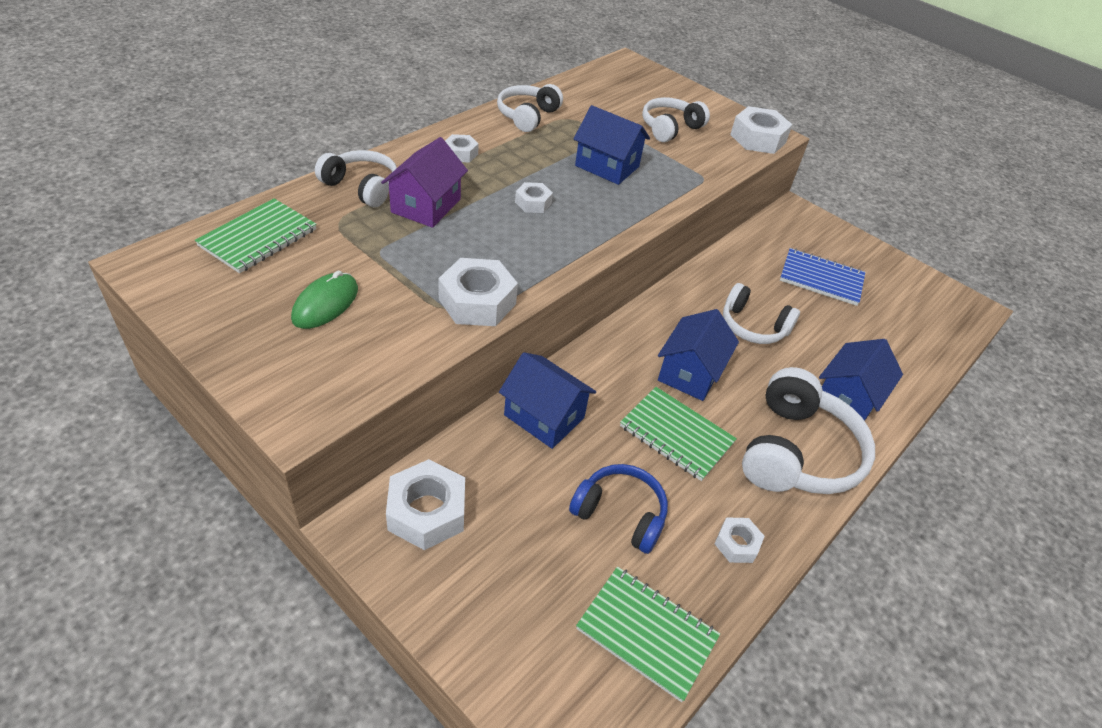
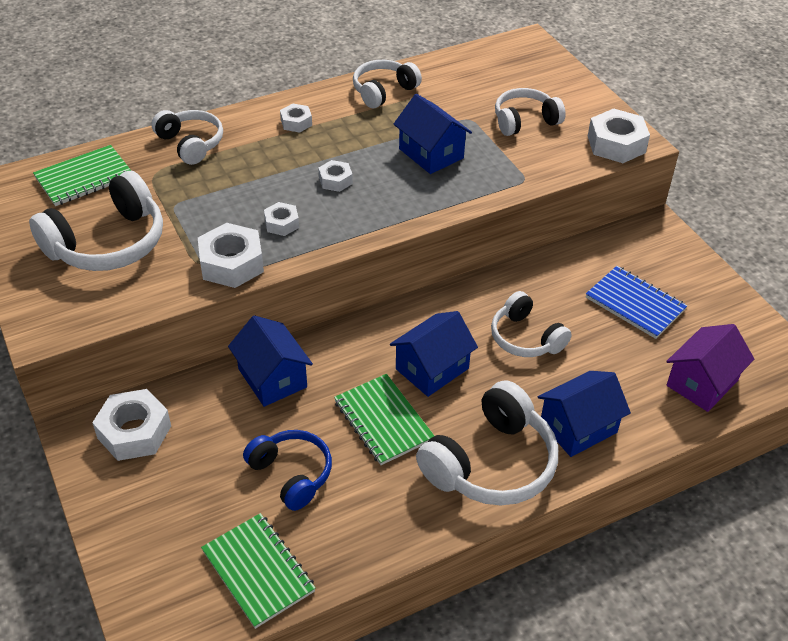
camera: 25 degrees right, 0 degrees up
green mouse [291,271,358,329] -> white headphones [29,171,163,271]
purple house [381,137,468,228] -> purple house moved to [666,324,754,412]
white nut [714,517,765,563] -> white nut moved to [264,202,299,236]

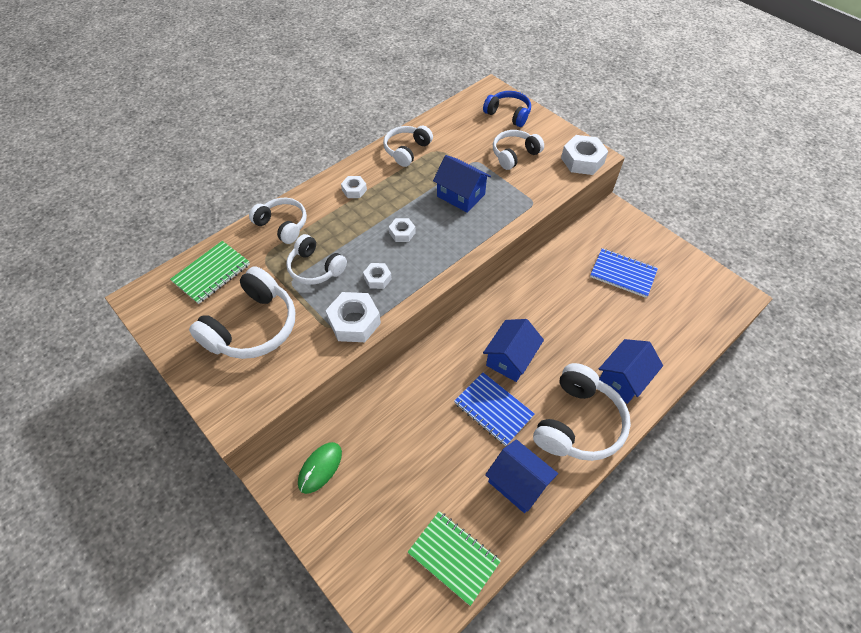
camera: 15 degrees left, 10 degrees up
white nut [92,389,171,461] -> green mouse [298,442,342,494]
blue house [228,315,313,407] -> blue house moved to [485,439,558,513]
blue headphones [243,430,332,511] -> blue headphones moved to [483,91,531,127]
green notebook [334,374,434,465] -> blue notebook [454,373,535,446]
white headphones [491,291,572,357] -> white headphones moved to [286,234,347,285]
purple house [666,324,754,412] -> none

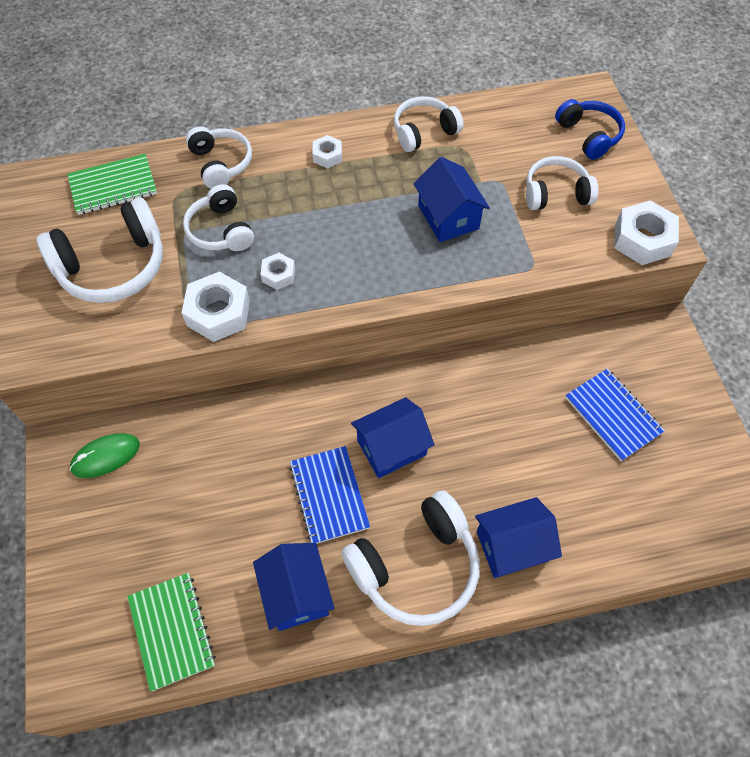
camera: 30 degrees right, 5 degrees up
white nut [389,218,416,242] -> none

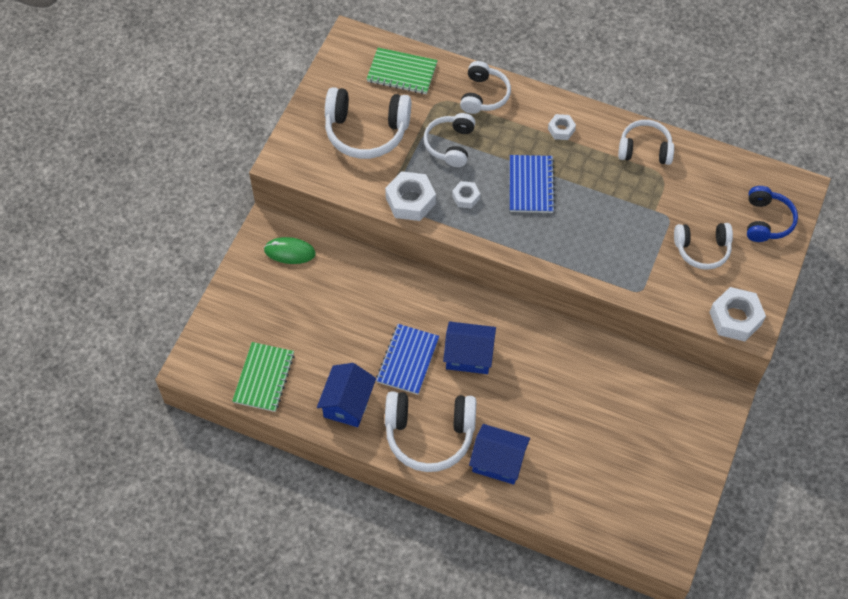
camera: 35 degrees right, 0 degrees up
blue house [413,157,490,242] -> none
white headphones [526,156,598,210] -> white headphones turned 150 degrees clockwise [674,223,733,270]
blue notebook [565,368,665,461] -> blue notebook moved to [510,155,555,213]

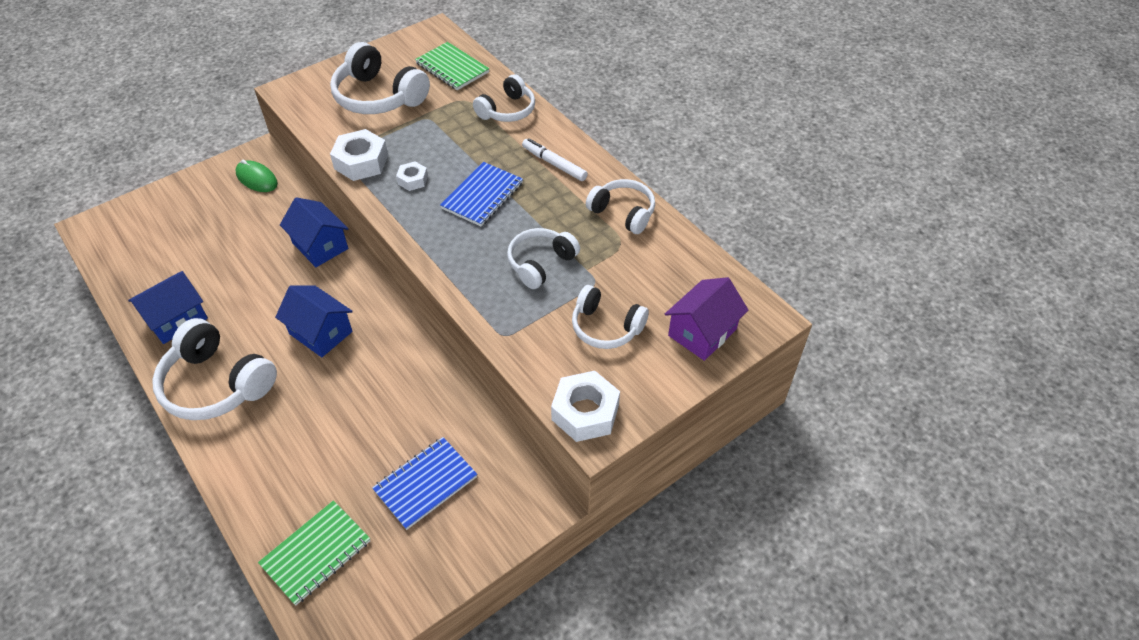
camera: 30 degrees right, 10 degrees down
green notebook [232,342,295,412] -> green notebook moved to [258,500,370,605]
blue notebook [376,324,439,395] -> blue notebook moved to [372,437,477,530]
white headphones [424,113,475,167] -> white headphones moved to [507,228,580,289]
blue house [469,424,530,485] -> blue house moved to [280,197,348,267]
white nut [548,114,576,140] -> white marker [522,138,588,181]
blue headphones [747,186,798,242] -> purple house [665,277,748,361]

